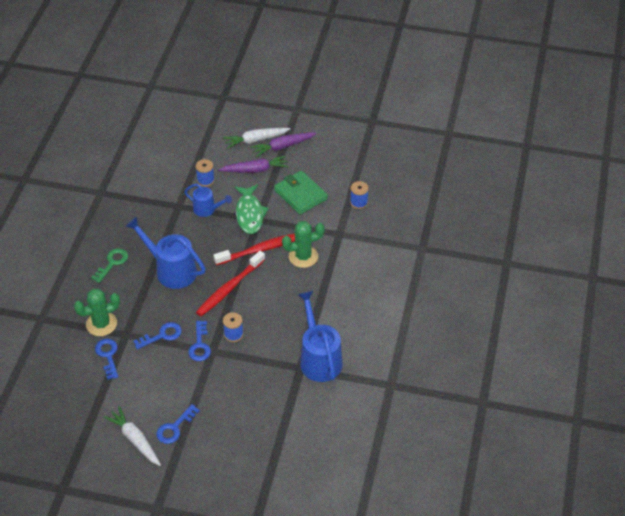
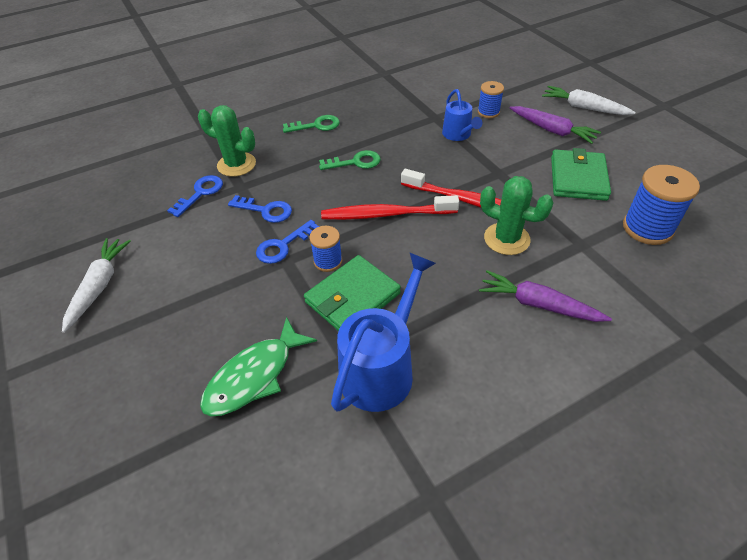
camera: 50 degrees right, 0 degrees up
blue watering can [125,216,206,289] -> green key [319,150,381,170]
blue key [156,404,200,444] -> none
green fish [235,184,269,234] -> green fish moved to [200,317,317,416]
purple carrot [250,132,316,157] -> purple carrot moved to [479,270,612,322]
blue spool [350,181,369,209] -> blue spool [623,165,700,245], size x1.72
none -> green wallet [304,255,401,331]

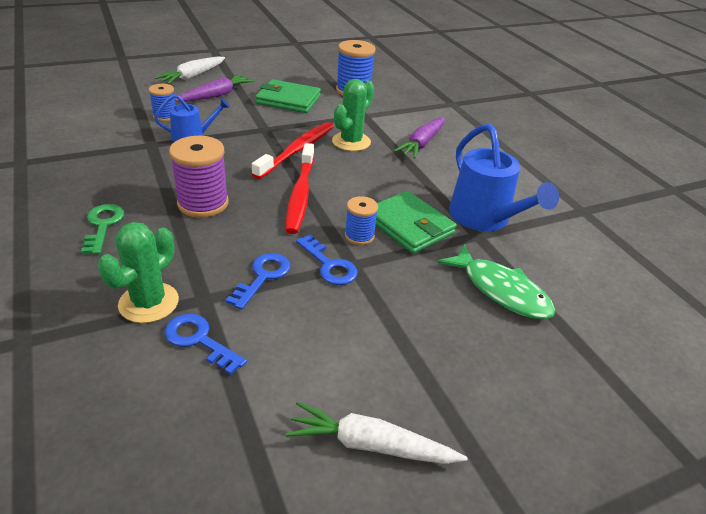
camera: 90 degrees left, 10 degrees down
green key [319,150,381,170] -> purple spool [169,136,229,218]
blue watering can [331,252,436,412] -> blue watering can turned 150 degrees counterclockwise [449,124,559,231]

